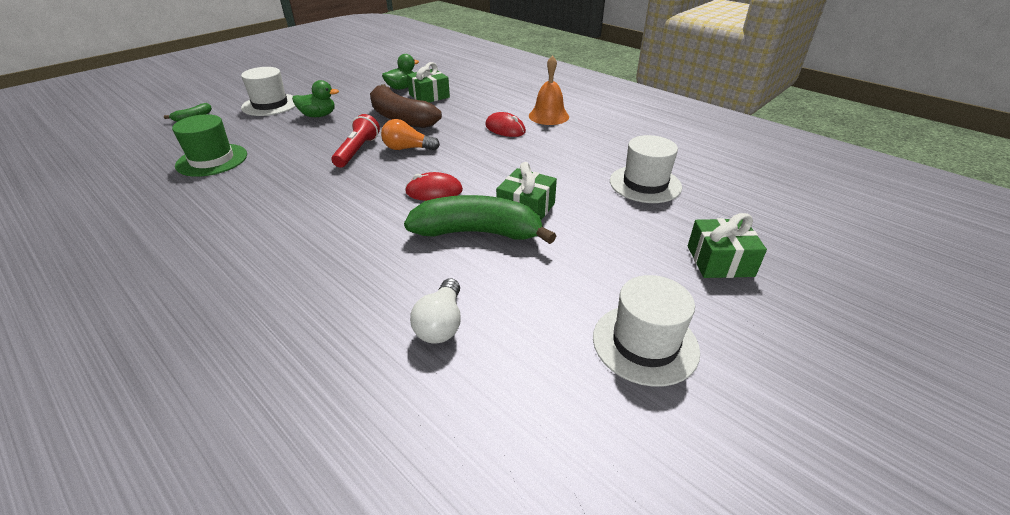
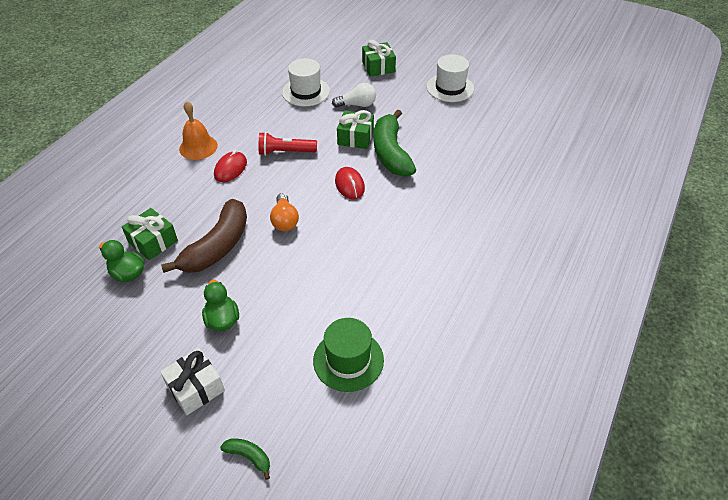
camera: 105 degrees left, 10 degrees up
white hat [241,67,296,116] -> white gift [160,348,225,415]
red flashlight [332,114,380,168] -> red flashlight moved to [259,132,317,156]
white light bulb [410,278,461,343] -> white light bulb moved to [332,83,376,107]

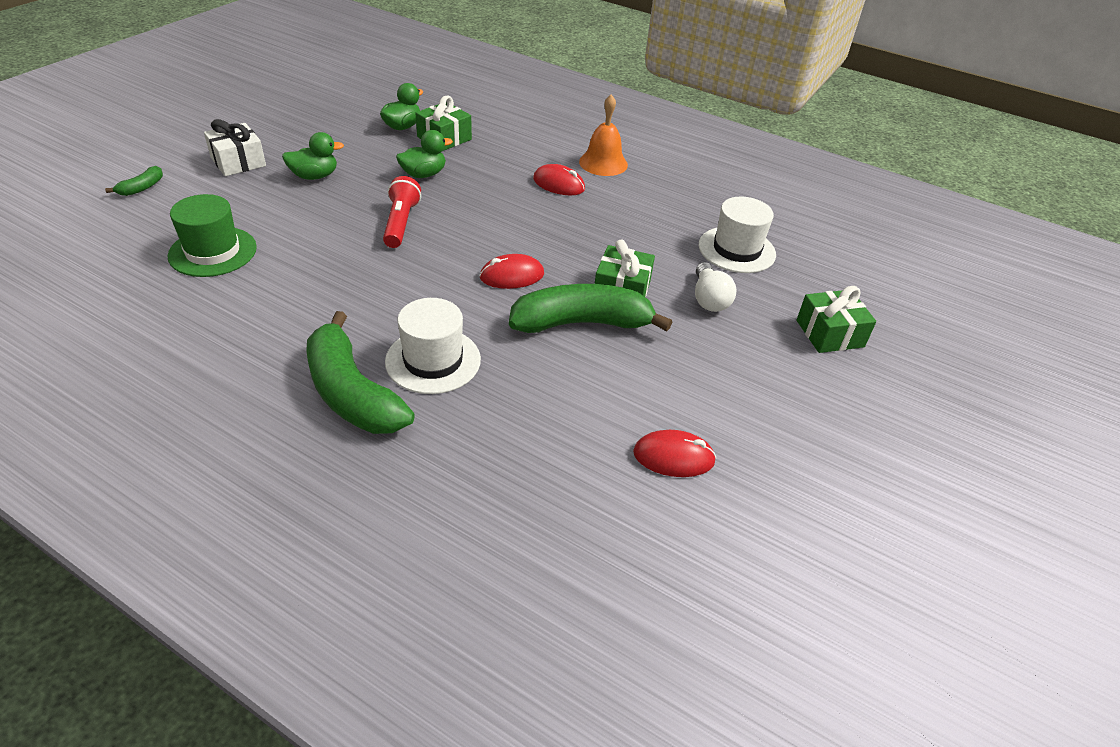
camera: 90 degrees right, 5 degrees down
brown banana [161,199,247,273] -> green duck [396,130,453,178]
red flashlight [259,132,317,156] -> red flashlight moved to [383,176,421,248]
orange light bulb [270,193,299,231] -> none
white hat [426,54,474,102] -> white hat moved to [385,298,481,394]
none -> green banana [306,311,415,434]
none -> red mouse [633,430,716,477]

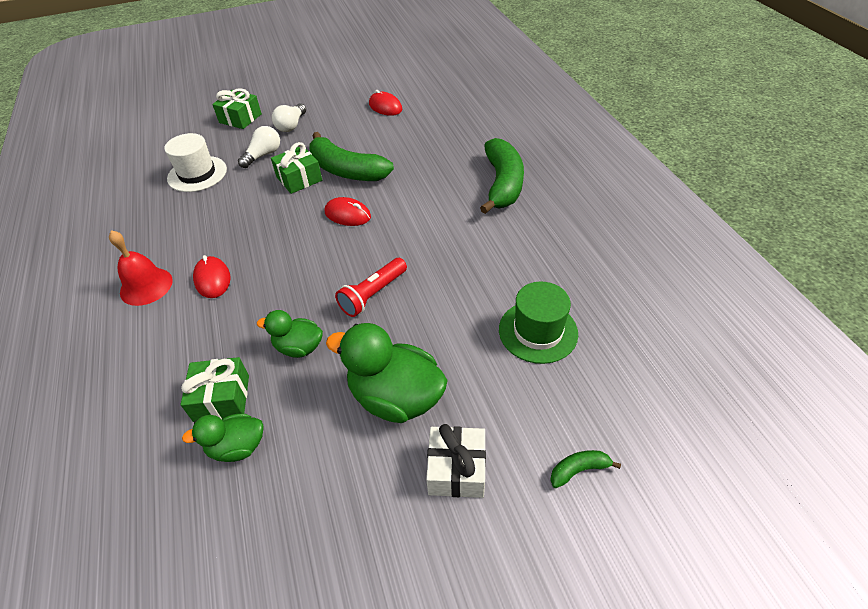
camera: 135 degrees left, 5 degrees up
green duck [282,132,344,180] -> green duck [326,323,448,423], size x1.75
white hat [385,298,481,394] -> none
orange bell [579,94,628,176] -> red bell [109,230,173,306]
none -> white light bulb [272,104,306,132]

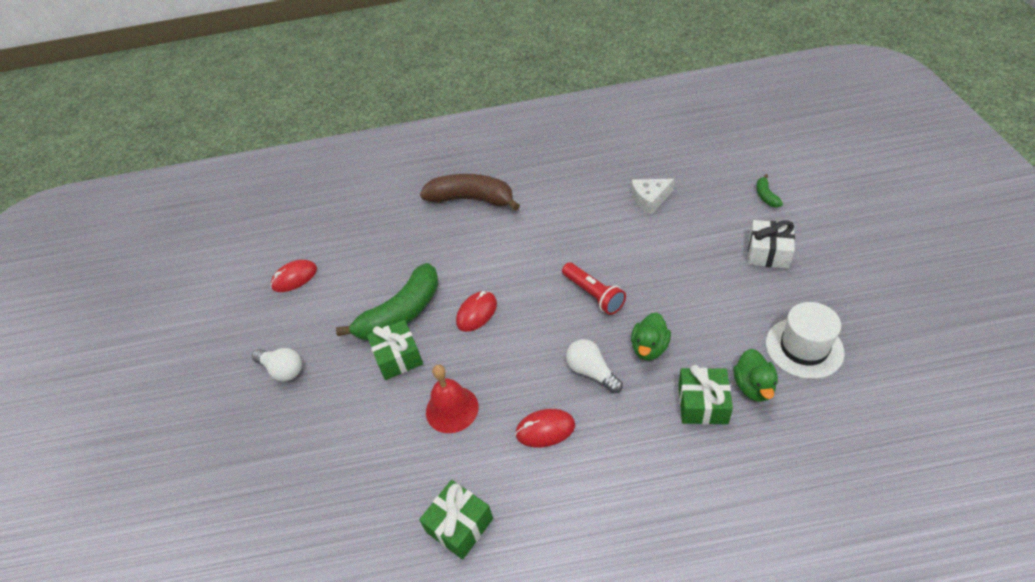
camera: 75 degrees left, 0 degrees up
red bell [109,230,173,306] -> red bell moved to [426,365,479,433]
white hat [164,133,227,192] -> white hat moved to [766,302,845,379]
green gift [212,88,262,129] -> green gift moved to [419,480,493,559]
white light bulb [238,126,280,168] -> white light bulb moved to [566,339,623,393]
green duck [326,323,448,423] -> none
green banana [480,138,524,214] -> brown banana [420,174,520,211]
green hat [499,282,578,364] -> white cheese [631,179,674,215]

